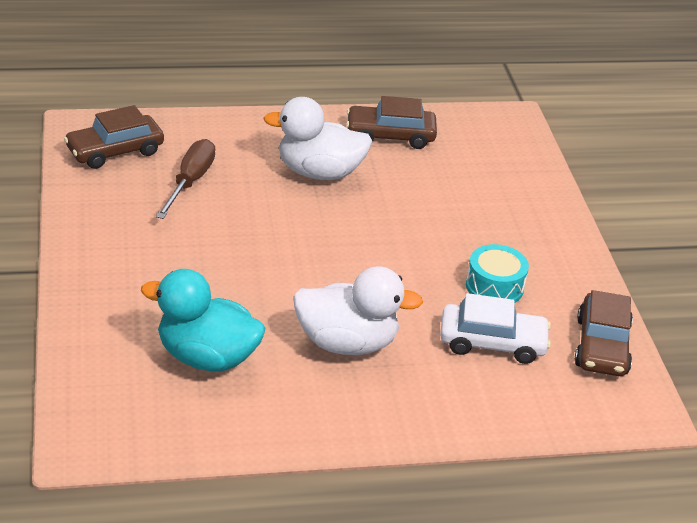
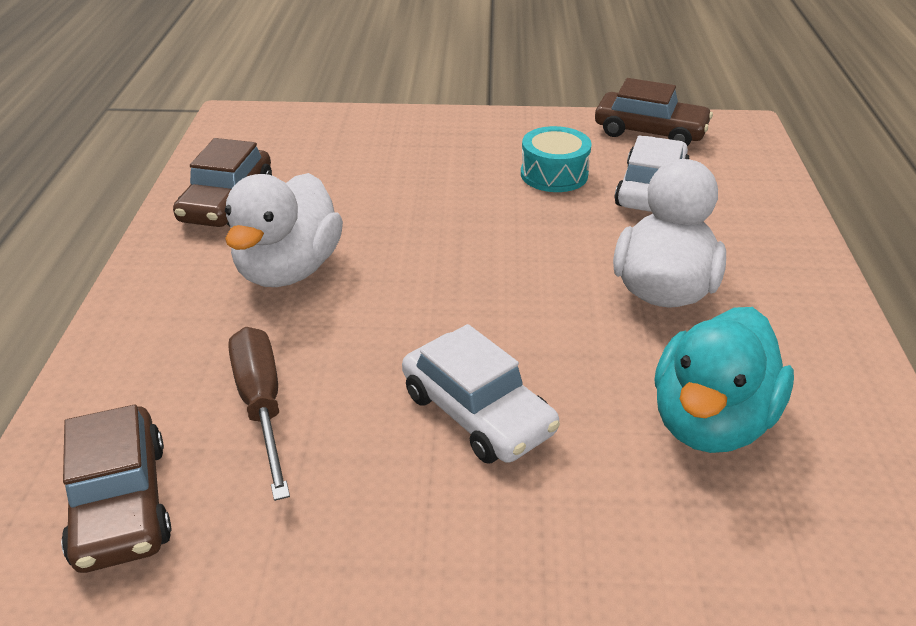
camera: 75 degrees left, 0 degrees up
brown screwdriver [156,139,215,219] -> brown screwdriver turned 45 degrees clockwise [228,327,290,501]
none -> white car [402,324,560,464]

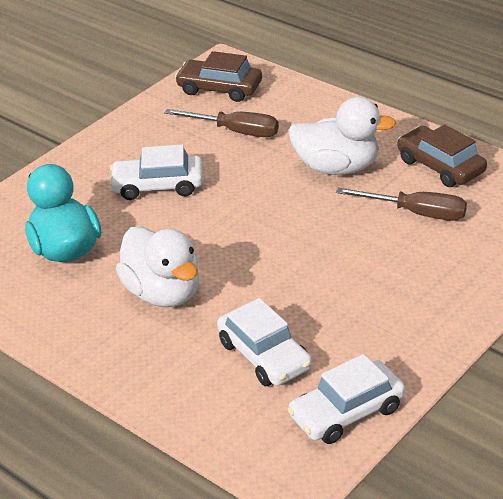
camera: 130 degrees right, 0 degrees up
white duck [225,173,343,287] -> white duck turned 135 degrees clockwise [288,97,396,175]
turquoise drum [521,126,592,192] -> none
brown car [595,78,713,146] -> white car [287,354,405,444]
none -> brown screwdriver [336,188,467,221]

